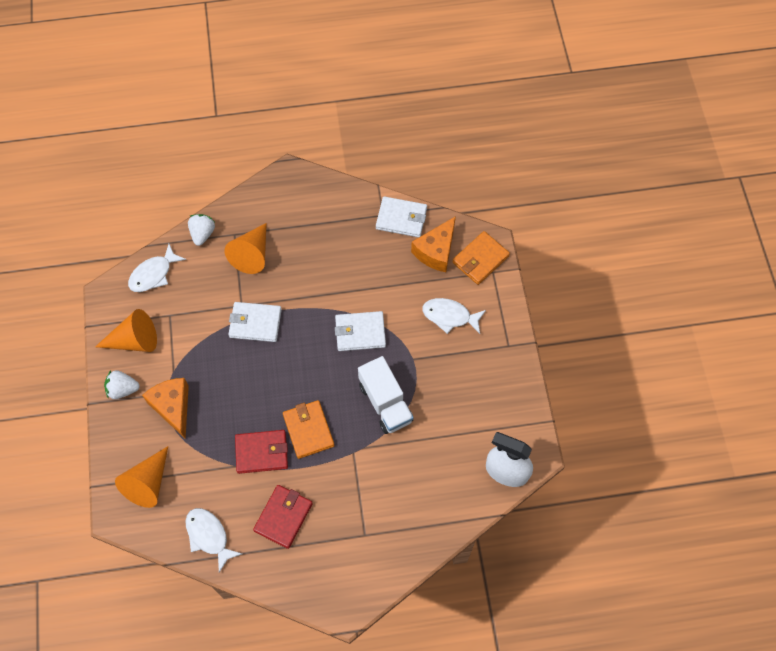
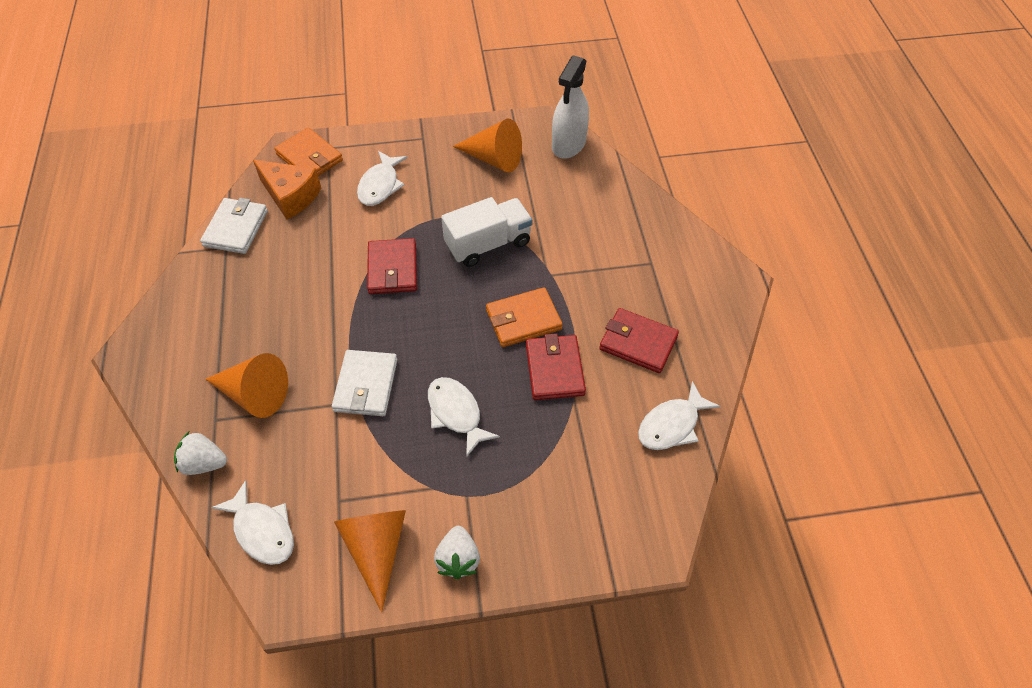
camera: 90 degrees left, 10 degrees down
orange cone [115,446,168,508] -> orange cone moved to [453,119,522,173]
orange cheese [142,378,189,439] -> none
white wallet [335,311,386,351] -> red wallet [367,238,417,294]
none -> white fish [428,377,500,457]

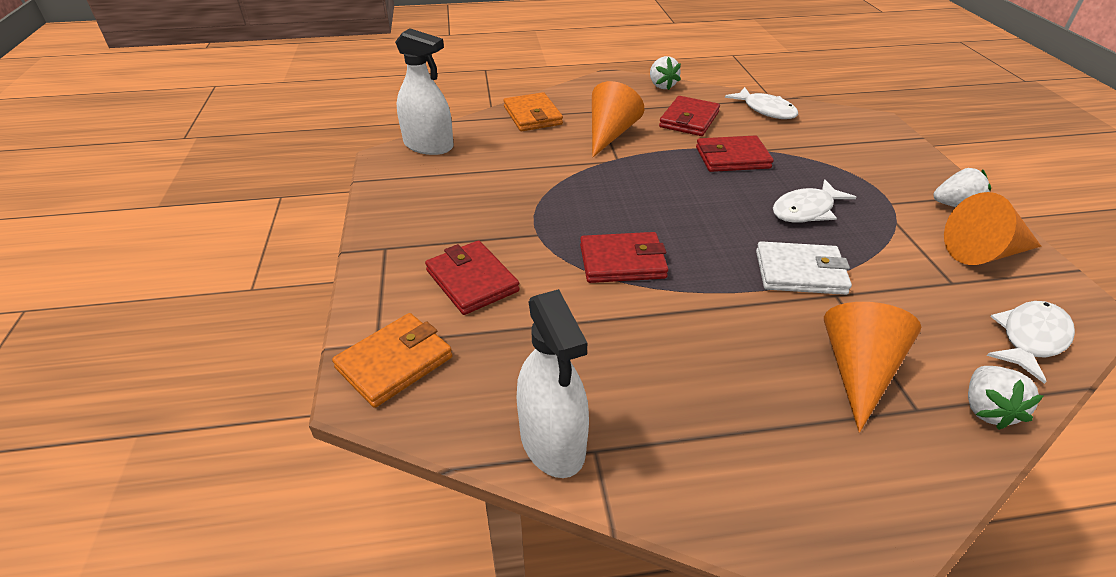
camera: 90 degrees left, 15 degrees down
white wallet [200,198,268,254] -> white spray bottle [516,289,589,478]
orange cheese [253,160,321,220] -> none
white fish [357,151,408,206] -> red wallet [425,241,520,315]
white truck [441,197,533,267] -> none
orange cone [453,119,522,173] -> orange cone moved to [592,81,644,157]
orange wallet [486,287,563,347] -> orange wallet moved to [503,92,563,131]
none -> white strawberry [650,56,681,90]

